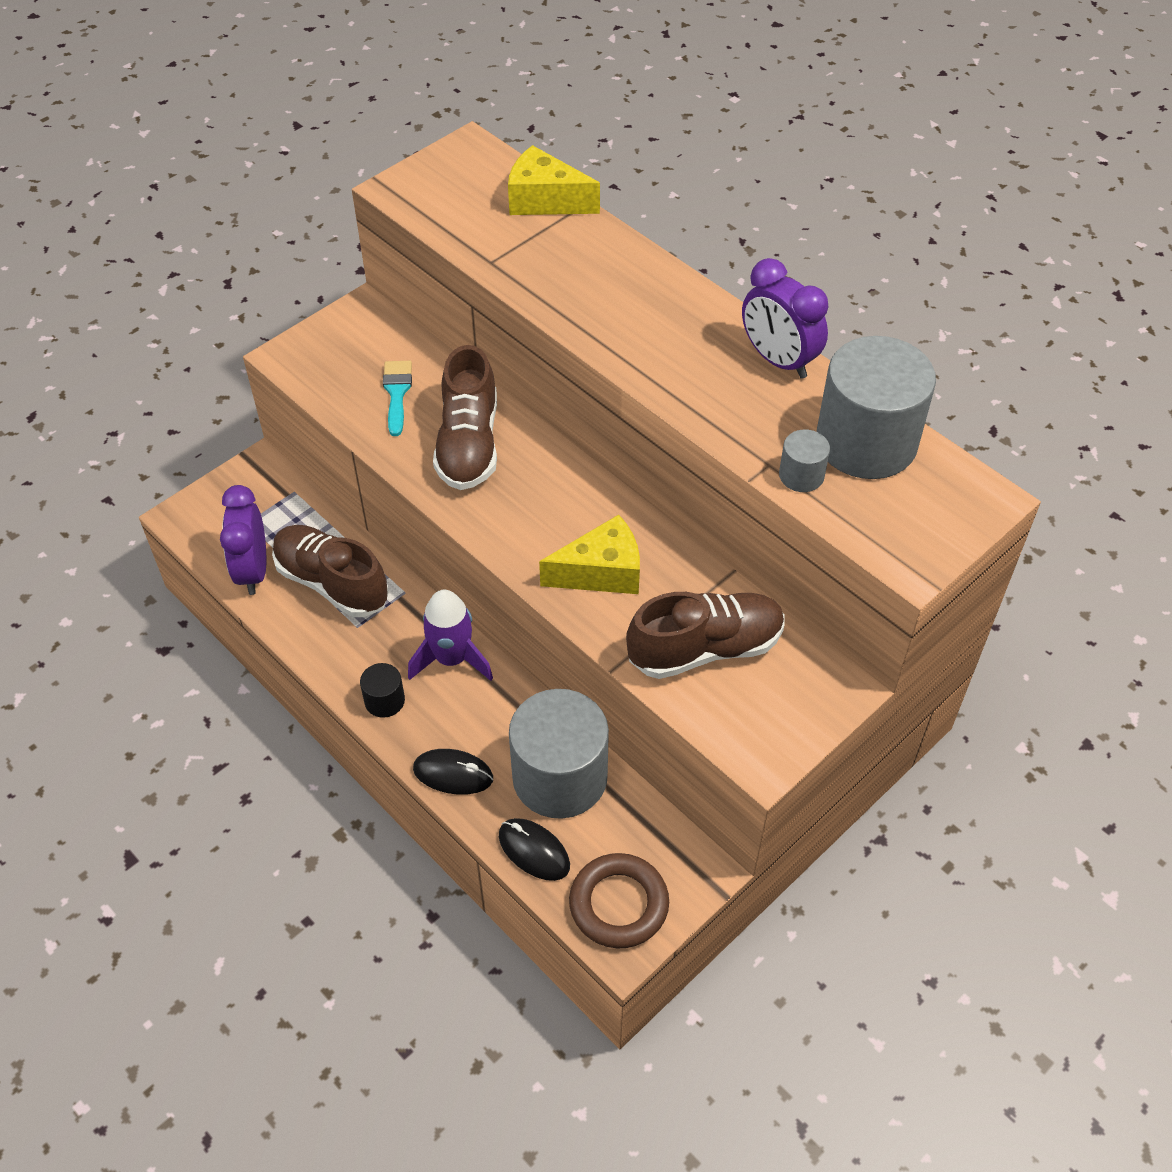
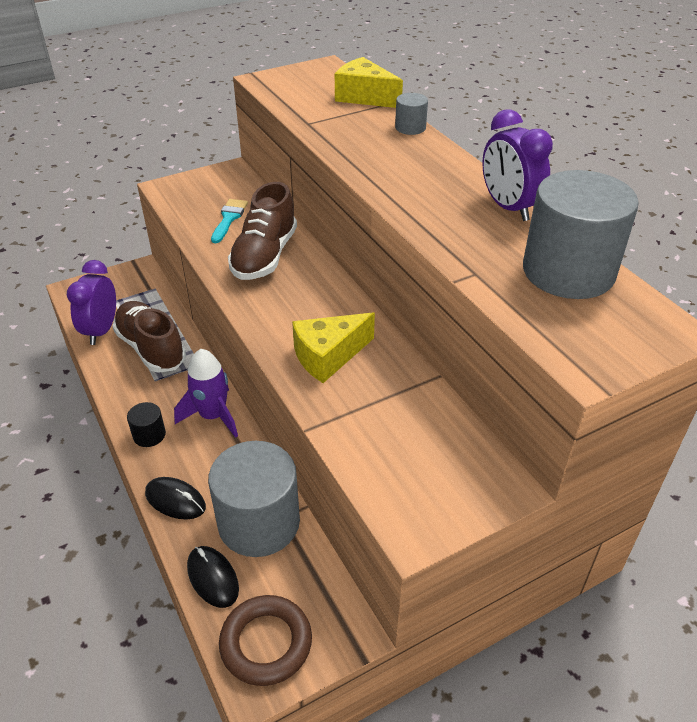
camera: 15 degrees right, 10 degrees down
yellow cheese [539,515,640,594] -> yellow cheese turned 150 degrees clockwise [292,312,375,383]
brown shoe [626,592,785,679] -> none
grey cylinder [779,430,830,492] -> grey cylinder moved to [395,93,428,135]

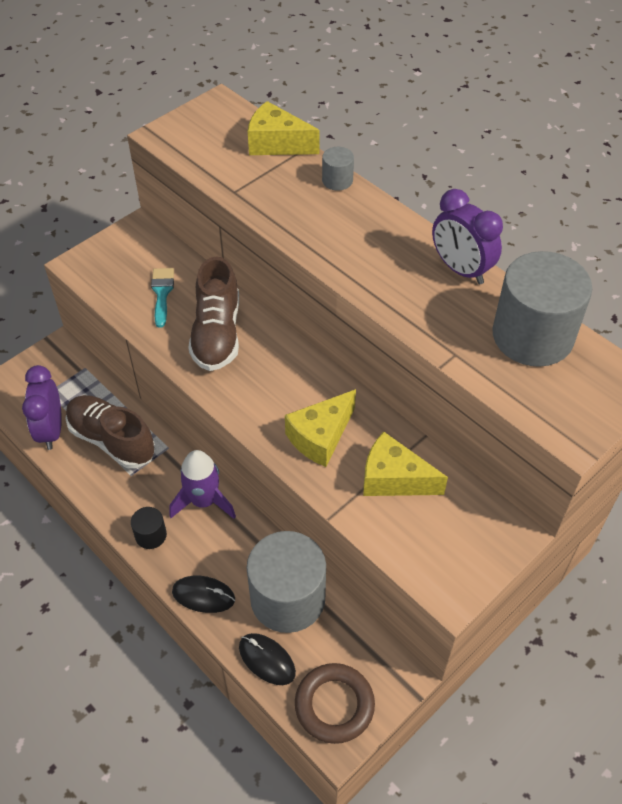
camera: 15 degrees left, 10 degrees up
none -> yellow cheese [363,432,448,496]

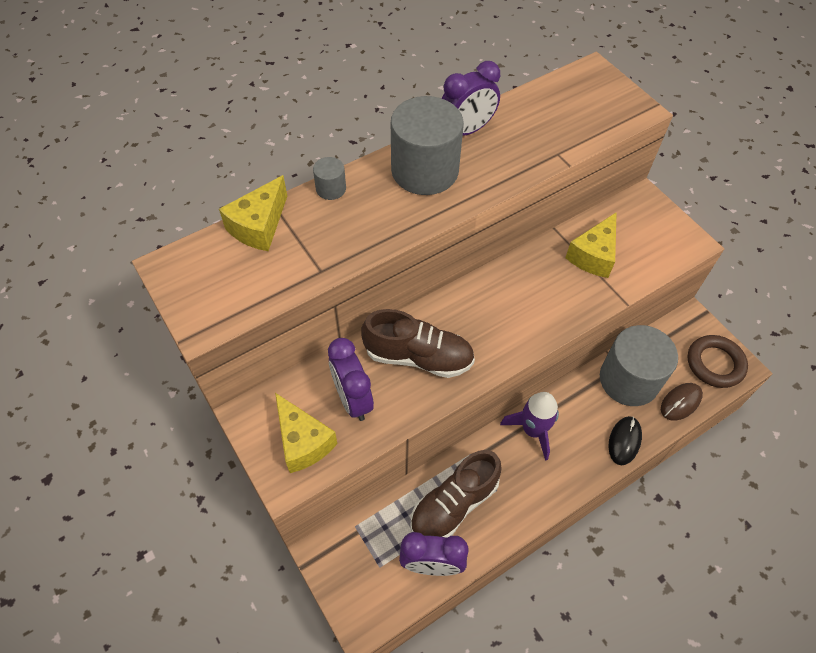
camera: 80 degrees left, 5 degrees up
black cylinder [131,507,167,549] -> none
turquoise brush [151,268,174,328] -> purple clock [328,338,374,421]
black mouse [239,633,296,685] -> brown mouse [661,383,703,421]
yellow cheese [285,389,356,467] -> yellow cheese moved to [275,393,337,473]
grey cylinder [492,251,592,367] -> grey cylinder moved to [391,96,464,195]

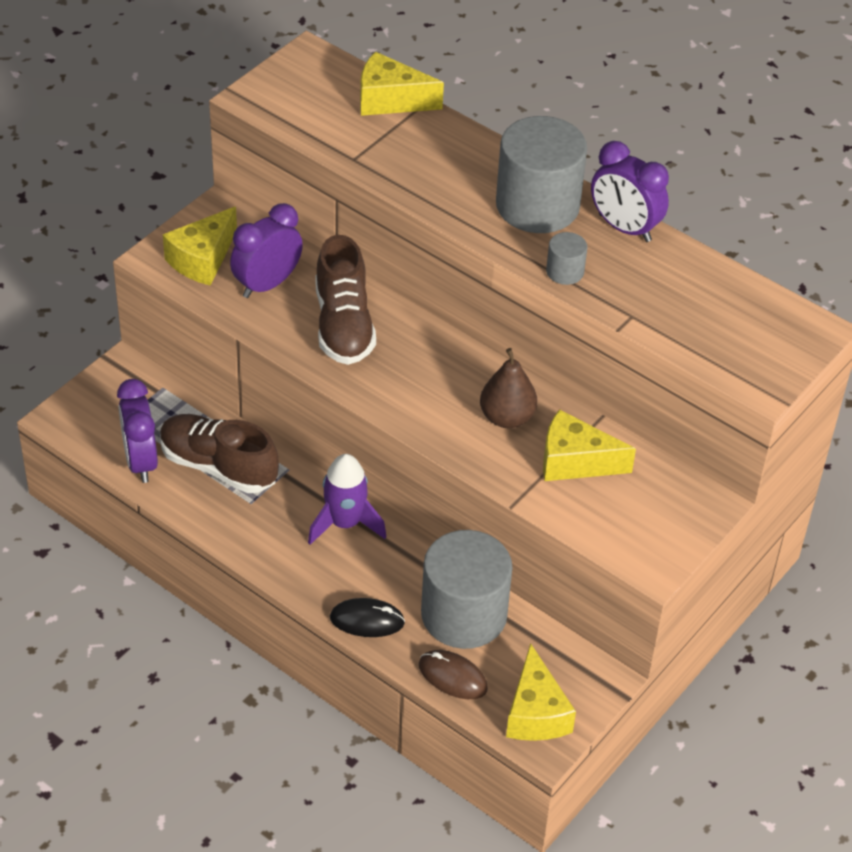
camera: 70 degrees right, 10 degrees down
grey cylinder [313,157,346,200] -> grey cylinder moved to [546,232,588,285]
brown ring [688,335,748,388] -> yellow cheese [506,643,576,741]
none -> brown pear [480,348,537,428]

